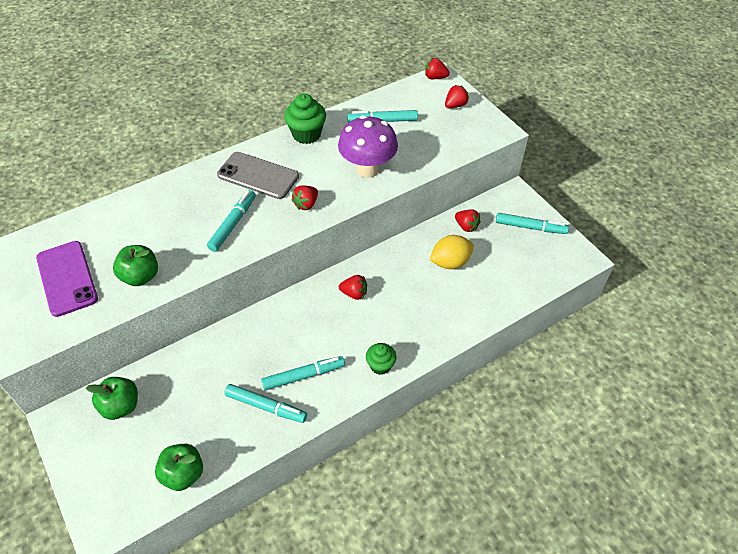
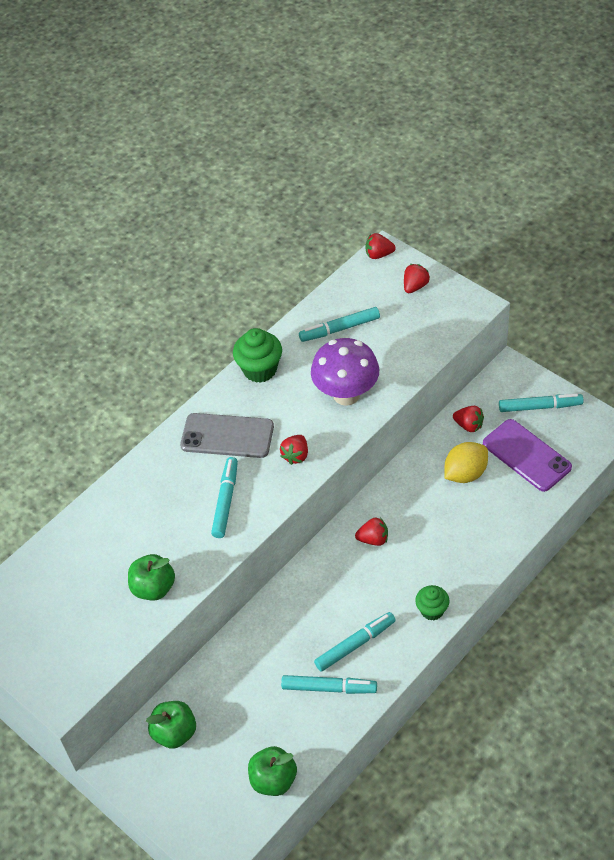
camera: 10 degrees left, 0 degrees up
purple phone [36,241,98,317] -> purple phone moved to [483,419,572,492]

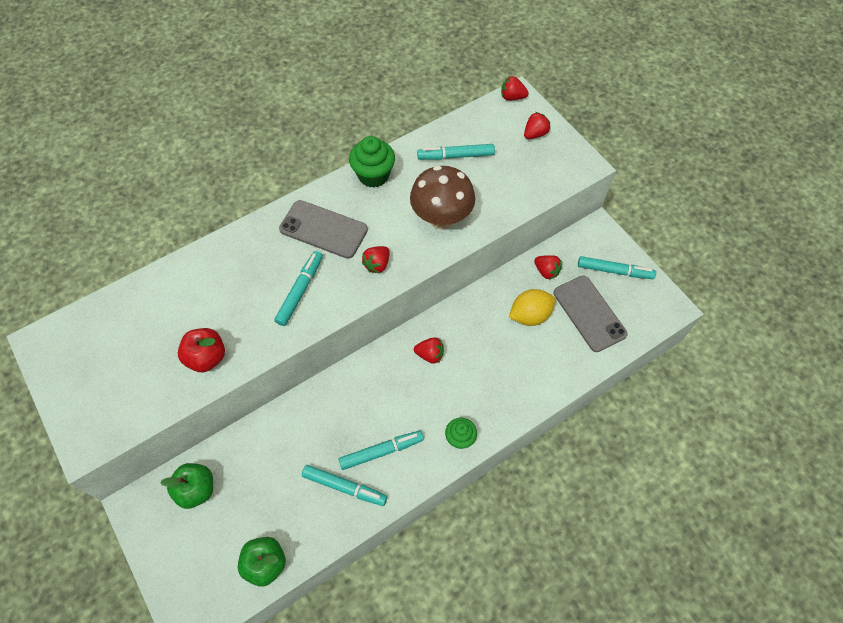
camera: 10 degrees right, 10 degrees up
green apple [128,554,175,601] -> red apple [178,328,225,372]
purple mushroom [311,338,379,406] -> brown mushroom [410,165,475,229]
purple phone [483,419,572,492] -> grey phone [554,275,628,352]

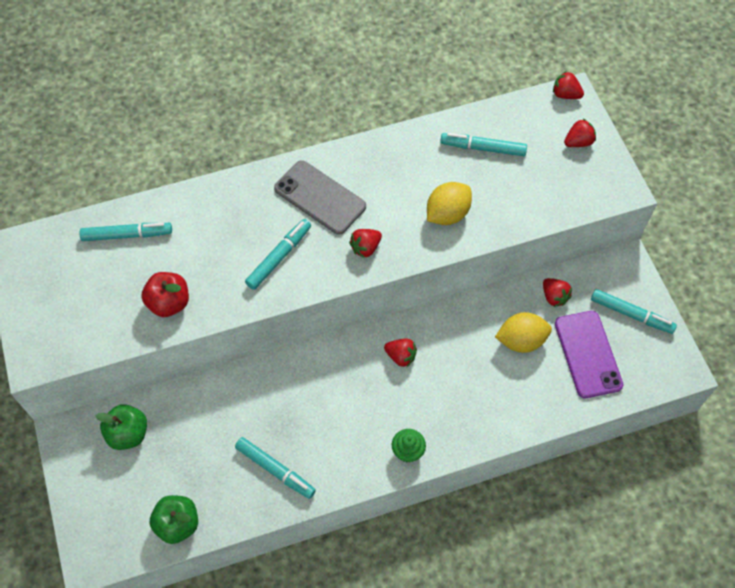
camera: 15 degrees right, 0 degrees up
turquoise marker [339,431,424,470] -> turquoise marker moved to [79,223,172,241]
green cupcake [349,136,395,188] -> none
brown mushroom [410,165,475,229] -> yellow lemon [427,182,472,225]
grey phone [554,275,628,352] -> purple phone [555,311,623,398]

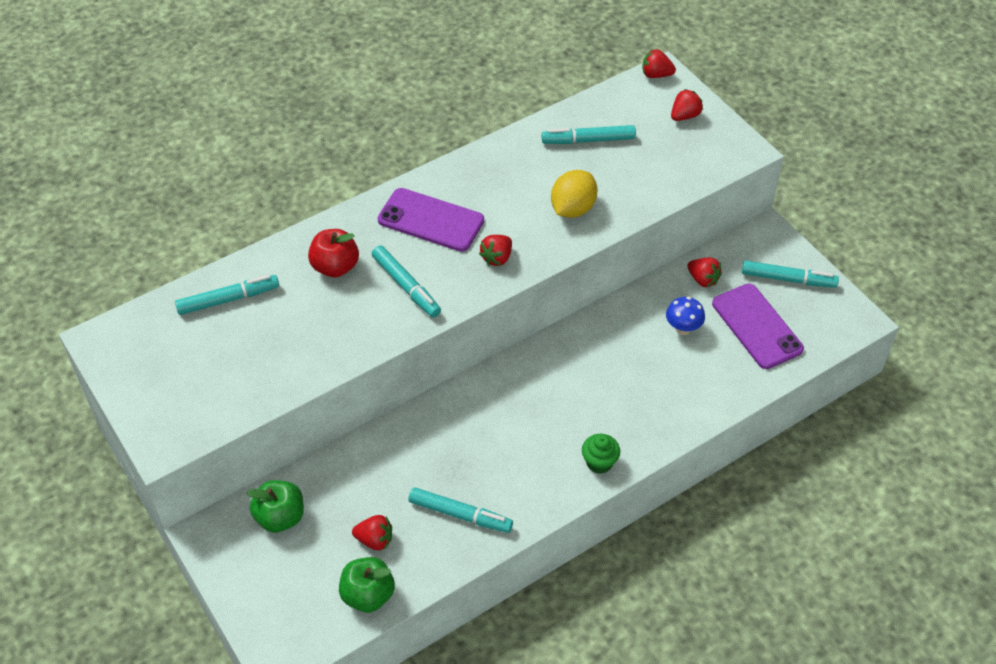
camera: 15 degrees left, 10 degrees down
red apple [141,272,189,317] -> red apple moved to [308,229,359,277]
turquoise marker [245,219,311,290] -> turquoise marker turned 120 degrees clockwise [372,246,441,318]
grey phone [274,160,366,235] -> purple phone [378,188,484,252]
red strawberry [384,339,417,367] -> red strawberry moved to [352,515,392,550]
yellow lemon [495,312,552,353] -> blue mushroom [666,297,705,335]

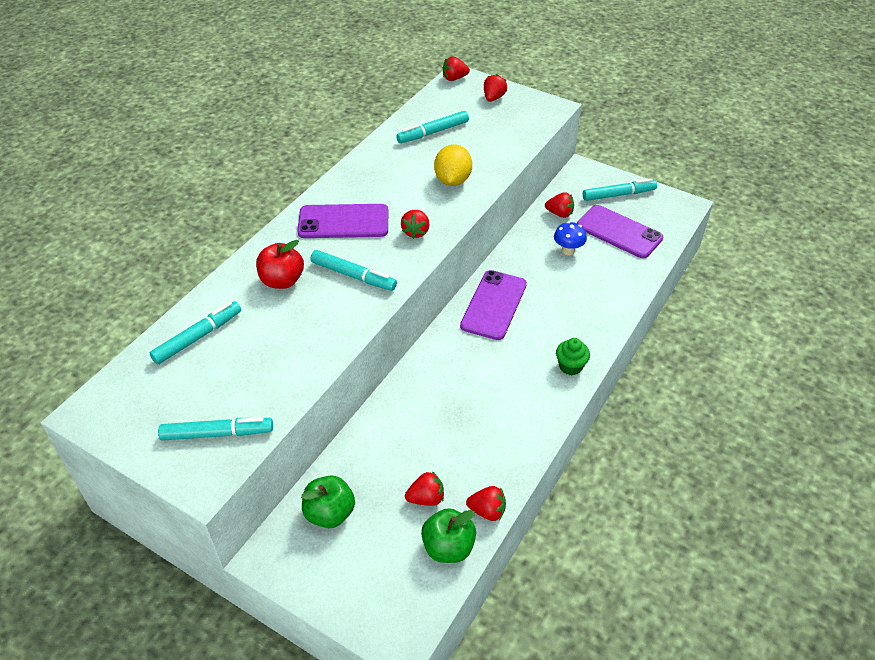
camera: 25 degrees left, 5 degrees down
turquoise marker [409,488,513,533] -> turquoise marker moved to [158,417,273,441]
none -> purple phone [460,270,527,340]
none -> red strawberry [466,486,506,521]

